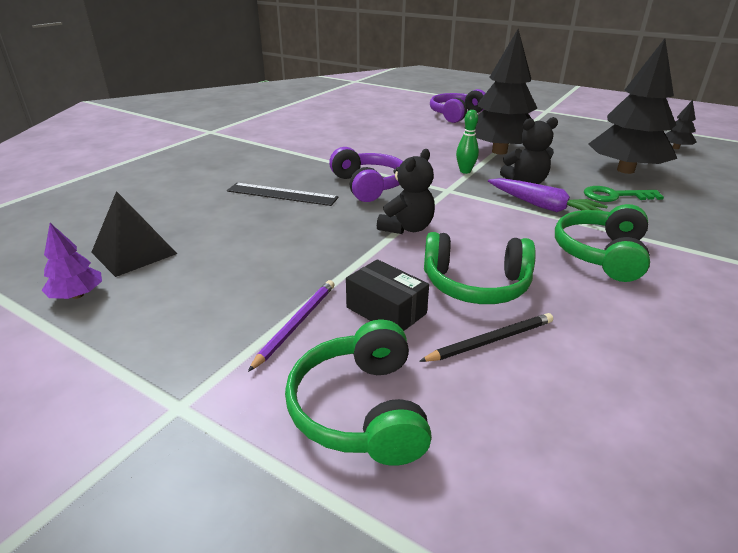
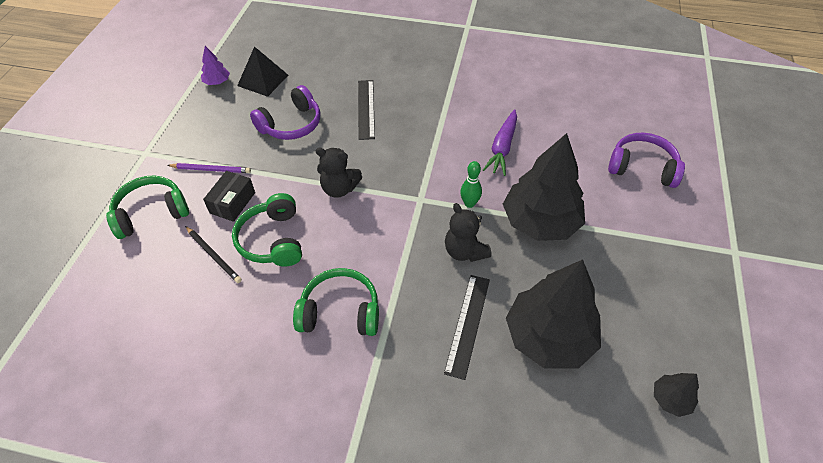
camera: 70 degrees right, 20 degrees up
purple headphones [329,147,403,202] -> purple headphones moved to [250,85,320,140]
purple carrot [488,178,608,212] -> purple carrot moved to [483,109,517,176]
green key [584,186,664,202] -> black ruler [444,275,490,380]

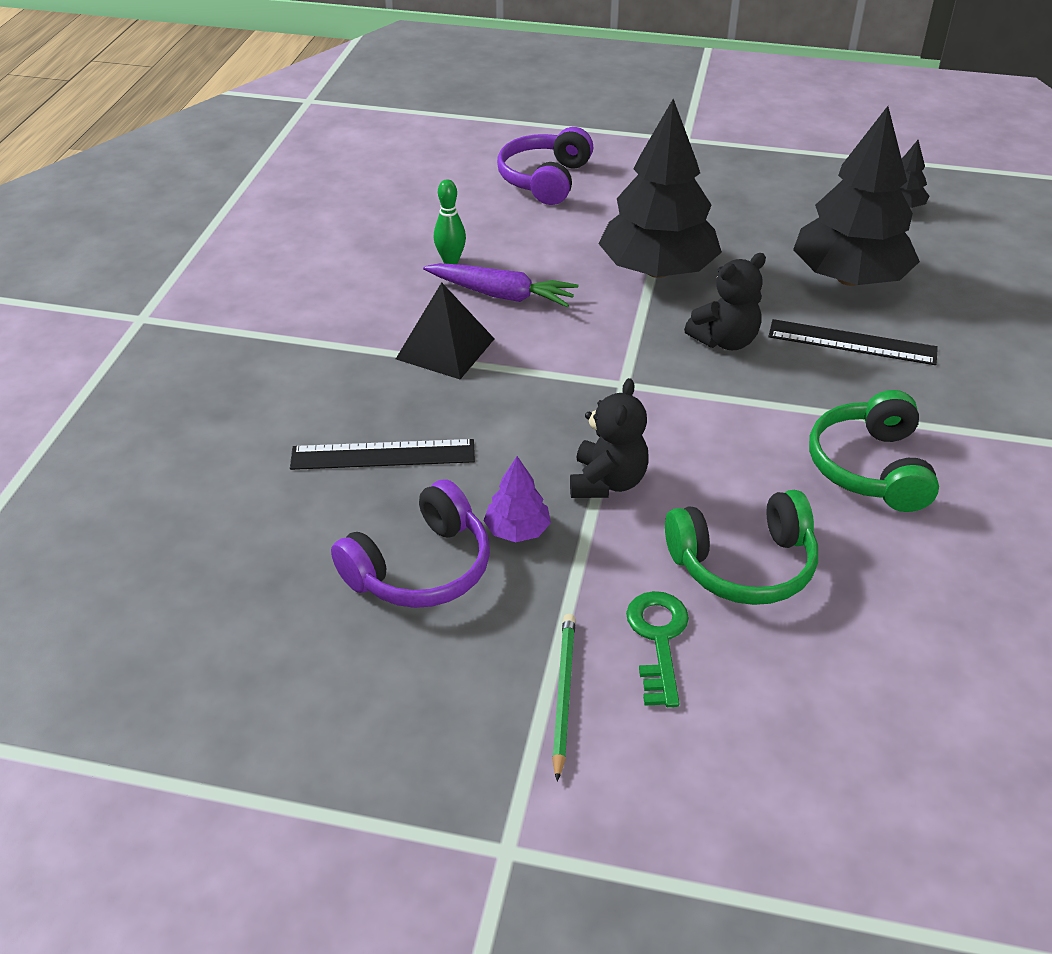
camera: 90 degrees left, 10 degrees down
green headphones [106,175,189,239] -> none
purple pencil [167,163,251,173] -> green pencil [552,614,575,782]
black pencil [185,226,242,283] -> none
purple tree [201,46,230,85] -> purple tree moved to [483,456,551,542]
black box [203,171,255,222] -> green key [626,591,689,707]
black pyramid [237,47,288,97] -> black pyramid moved to [396,282,494,379]
purple headphones [250,85,320,140] -> purple headphones turned 90 degrees clockwise [331,479,490,608]
green bowling pin [460,161,482,208] -> green bowling pin moved to [434,179,466,264]

